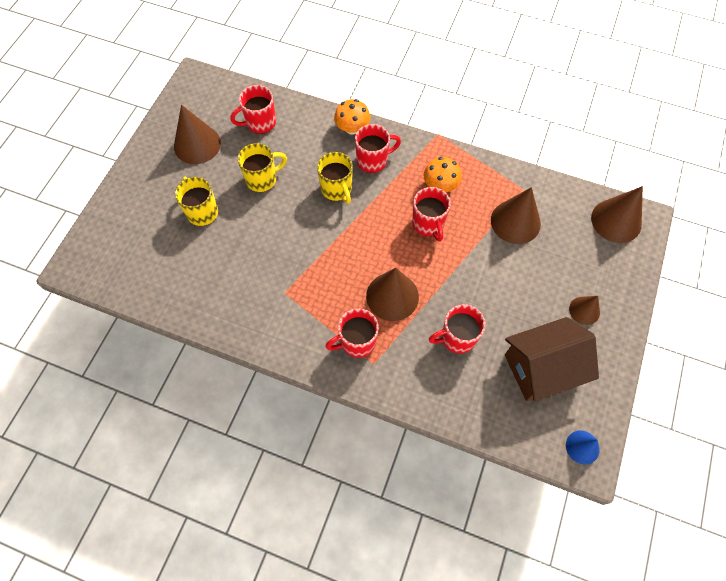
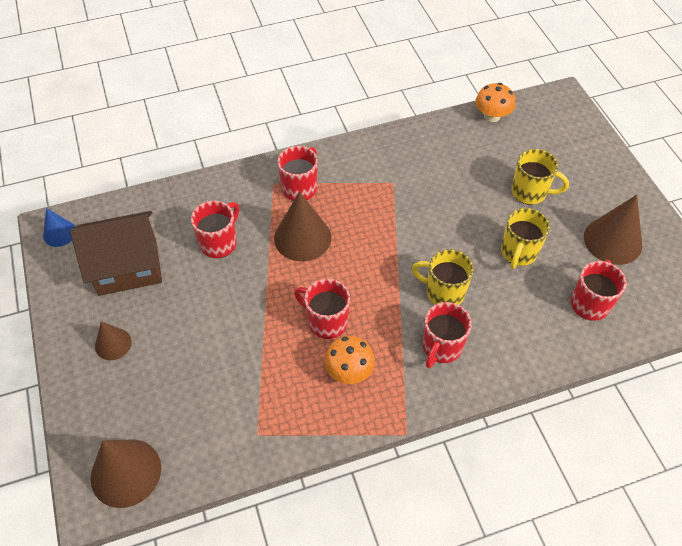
camera: 140 degrees right, 10 degrees down
orange mushroom [334,99,370,135] -> orange mushroom moved to [475,83,515,122]
brown cone [491,187,541,244] -> none
brown house [505,317,599,402] -> brown house turned 45 degrees clockwise [70,211,162,296]

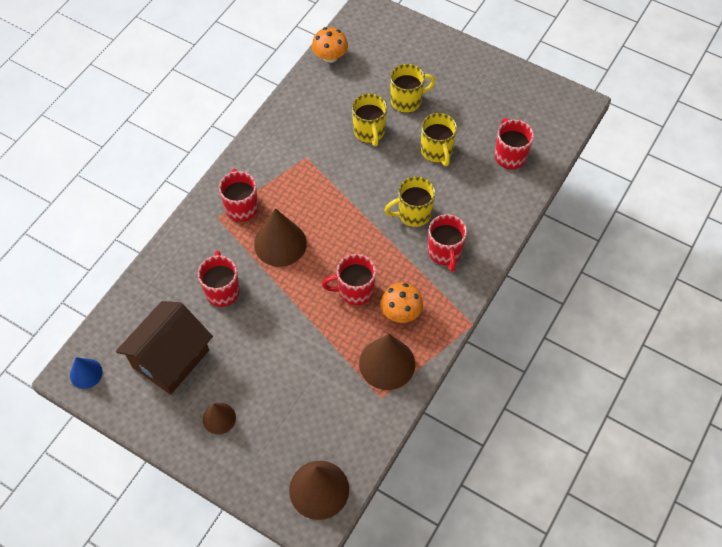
camera: 40 degrees left, 5 degrees up
brown cone [584,195,642,265] -> brown cone moved to [359,334,415,390]
none -> yellow mug [352,93,387,146]

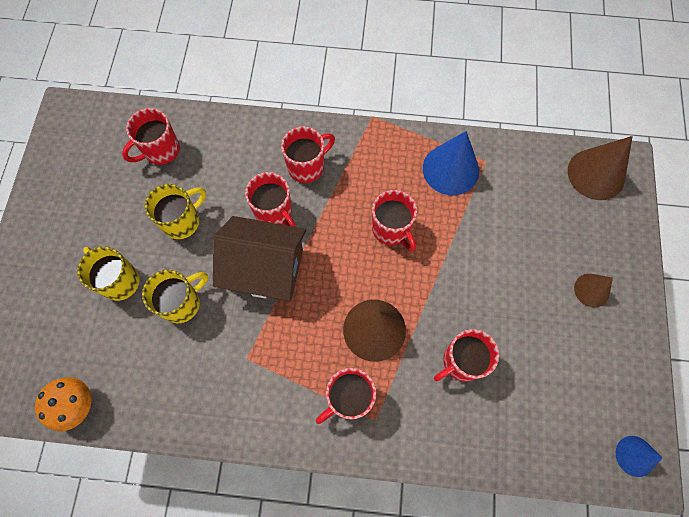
camera: 115 degrees left, 10 degrees up
brown house [116,301,213,395] -> brown house moved to [213,216,306,301]
brown cone [359,334,415,390] -> blue cone [423,131,479,196]
orange mushroom [381,283,423,323] -> none
yellow mug [384,176,436,227] -> red mug [245,172,296,227]

